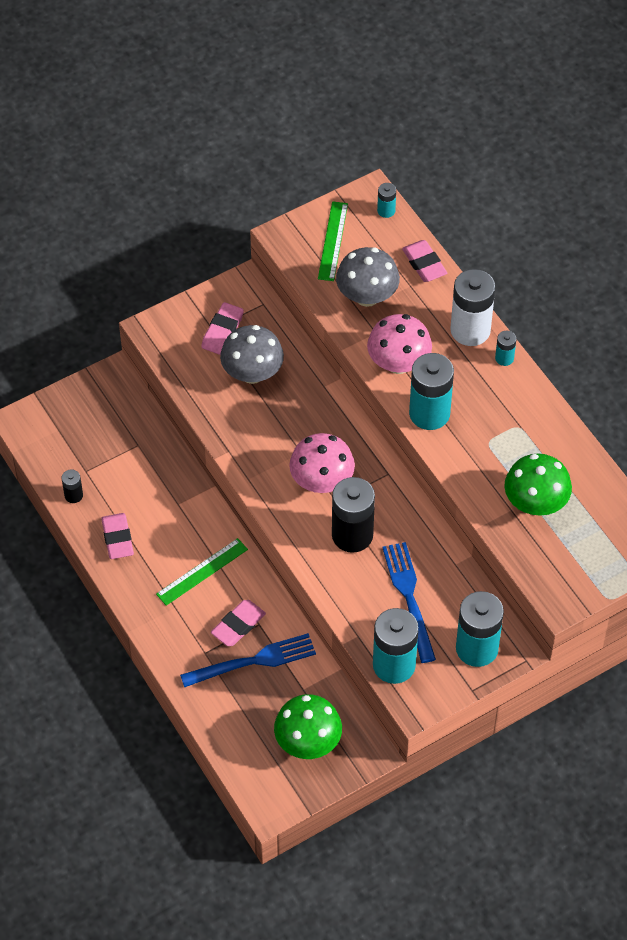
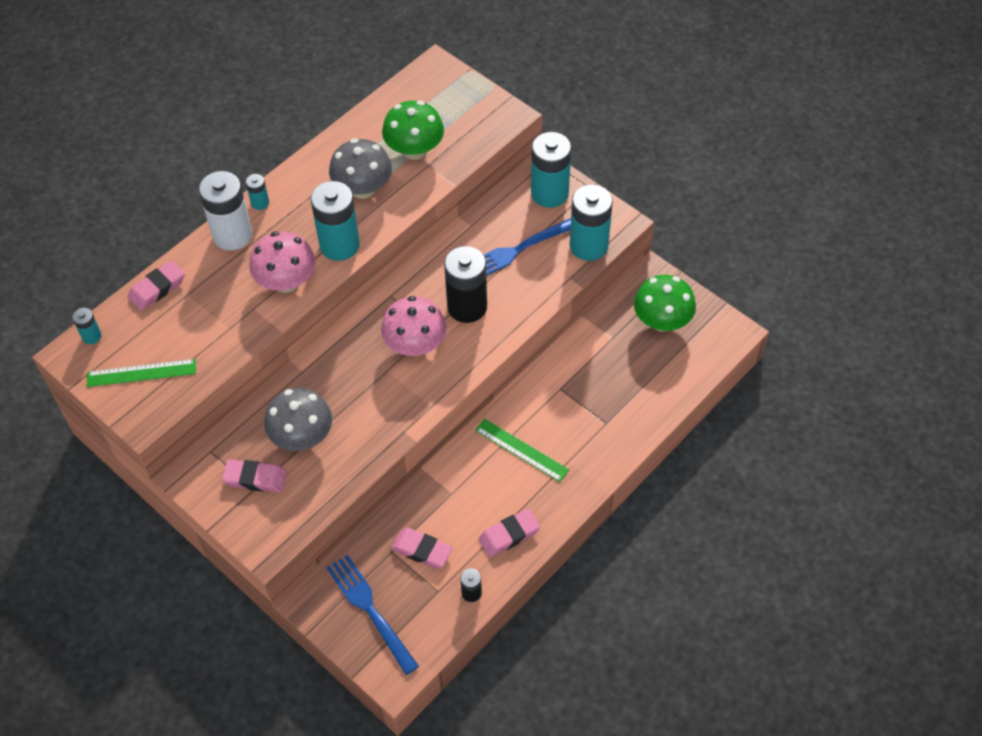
camera: 105 degrees left, 0 degrees up
blue fork [180,633,316,688] -> blue fork moved to [326,554,419,675]
pink eraser [211,600,266,646] -> pink eraser moved to [391,528,453,569]
grey mushroom [336,247,400,307] -> grey mushroom moved to [329,138,392,199]

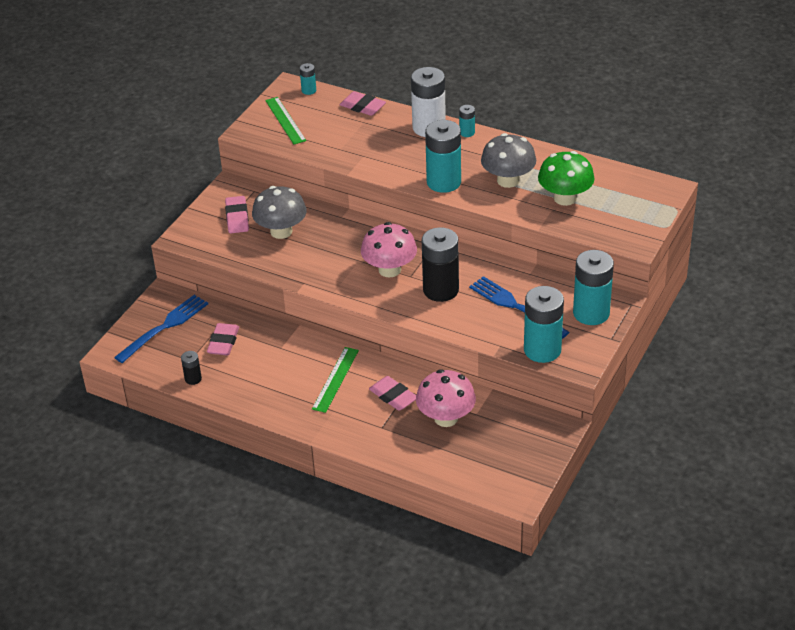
camera: 75 degrees right, 15 degrees down
pink mushroom [249,231,316,293] -> pink mushroom moved to [416,369,476,427]
pink eraser [479,509,540,557] -> pink eraser moved to [369,376,416,411]
green mushroom [634,275,696,332] -> none

